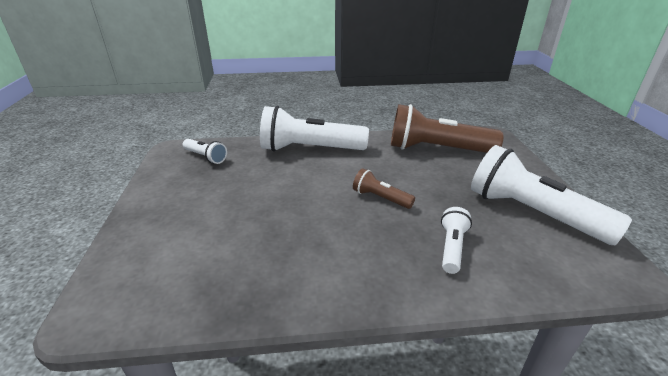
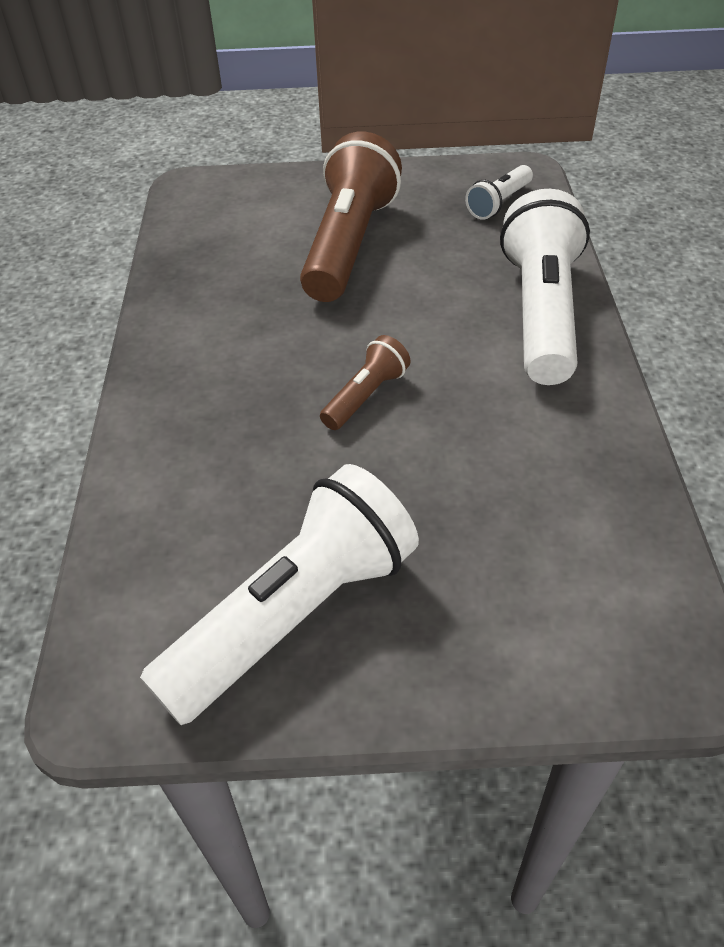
camera: 95 degrees right, 15 degrees up
brown flashlight [391,104,504,153] -> brown flashlight moved to [300,132,402,302]
white flashlight [441,207,472,274] -> none

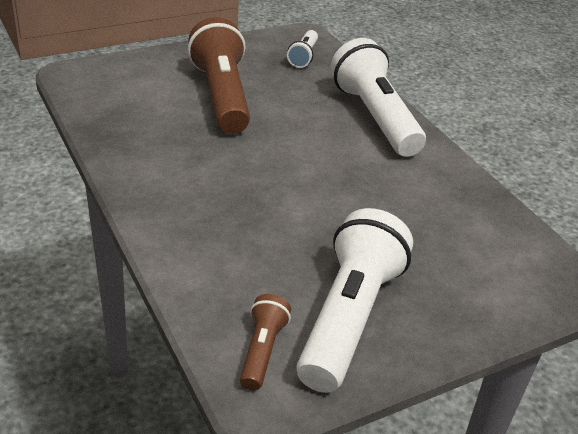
camera: 30 degrees left, 10 degrees down
brown flashlight [320,335,411,430] -> brown flashlight moved to [240,294,291,391]

